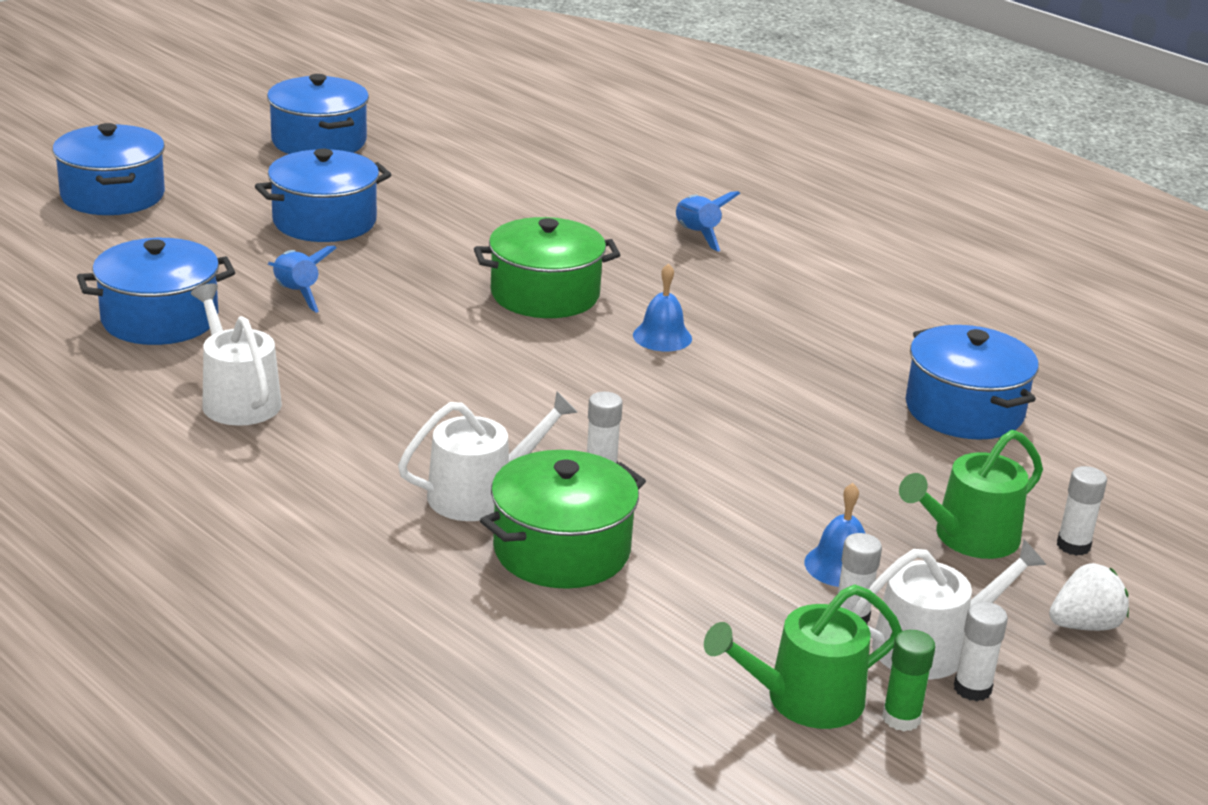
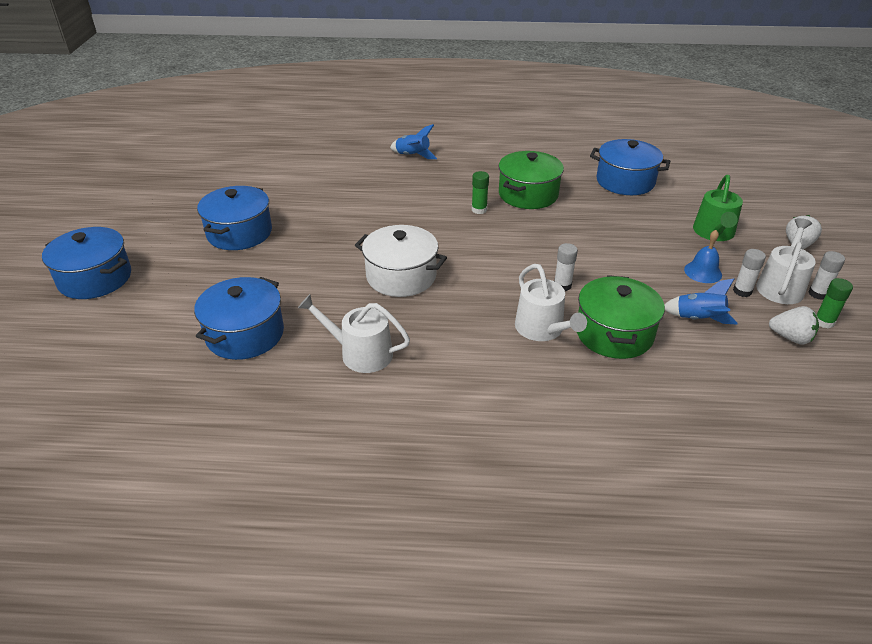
camera: 40 degrees left, 10 degrees up
blue pot [267,74,369,154] -> none
blue rocket [268,246,336,313] -> blue rocket moved to [664,278,738,325]
white watering can [398,391,578,521] -> white watering can turned 135 degrees clockwise [515,264,587,341]
green pot [474,217,620,318] -> green pot moved to [499,151,564,209]
blue bell [633,263,692,352] -> green glue stick [472,171,489,214]
green watering can [704,585,902,729] -> white strawberry [769,306,819,345]
white glue stick [1057,466,1107,556] -> none
none -> white pot [355,225,447,297]

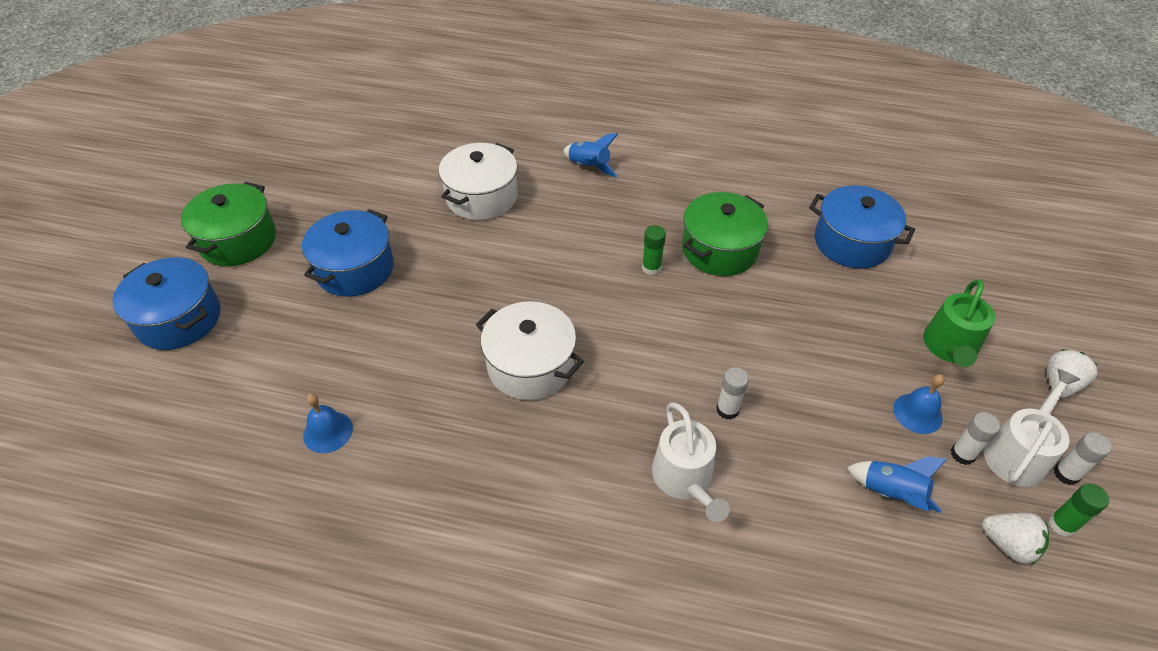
camera: 10 degrees right, 10 degrees up
blue pot [194,277,284,360] -> blue bell [303,393,353,453]
white watering can [298,294,410,373] -> none
green pot [577,275,665,359] -> green pot moved to [181,182,276,266]
none -> white pot [439,143,518,220]

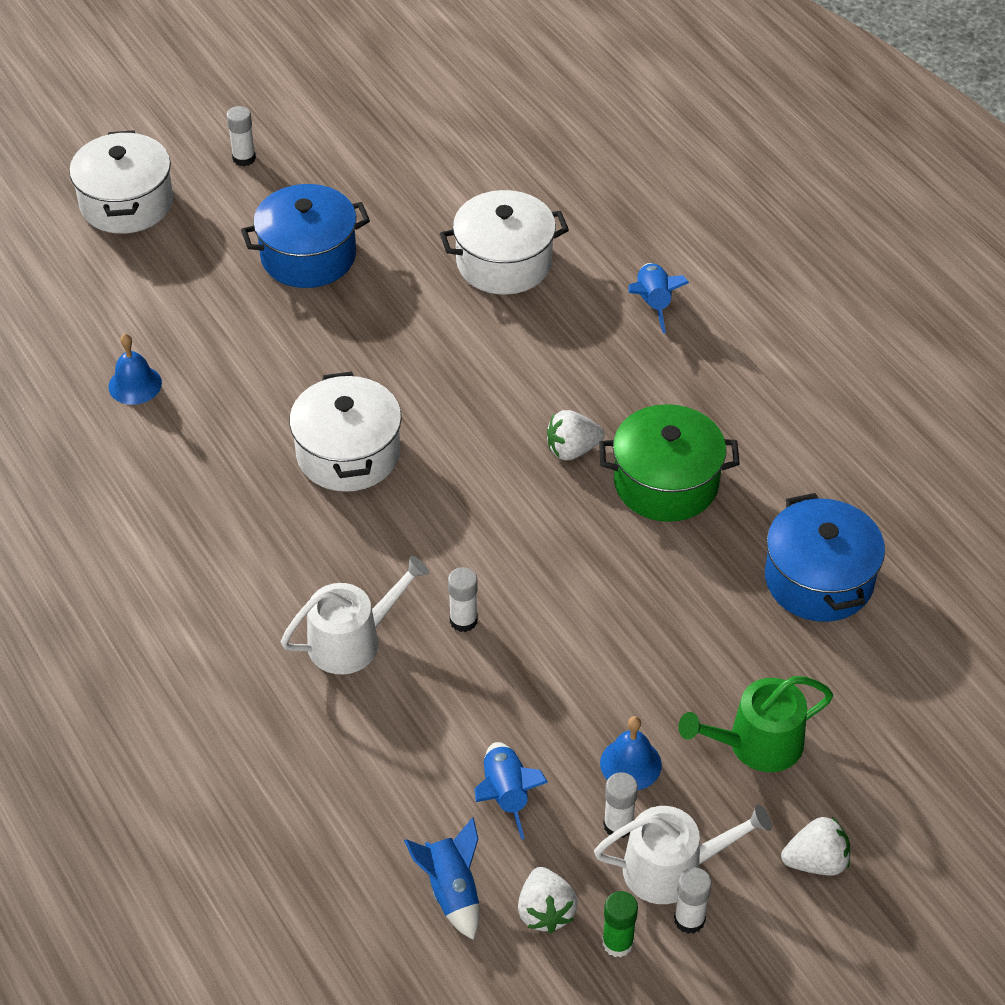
camera: 45 degrees right, 0 degrees up
blue pot [113,257,221,350] -> white pot [69,130,173,234]
green pot [181,182,276,266] -> white glue stick [226,106,256,166]
green glue stick [642,225,666,275] -> white strawberry [547,410,605,460]
white watering can [652,402,730,522] -> white watering can turned 150 degrees counterclockwise [281,556,429,674]
none -> blue rocket [404,817,479,940]

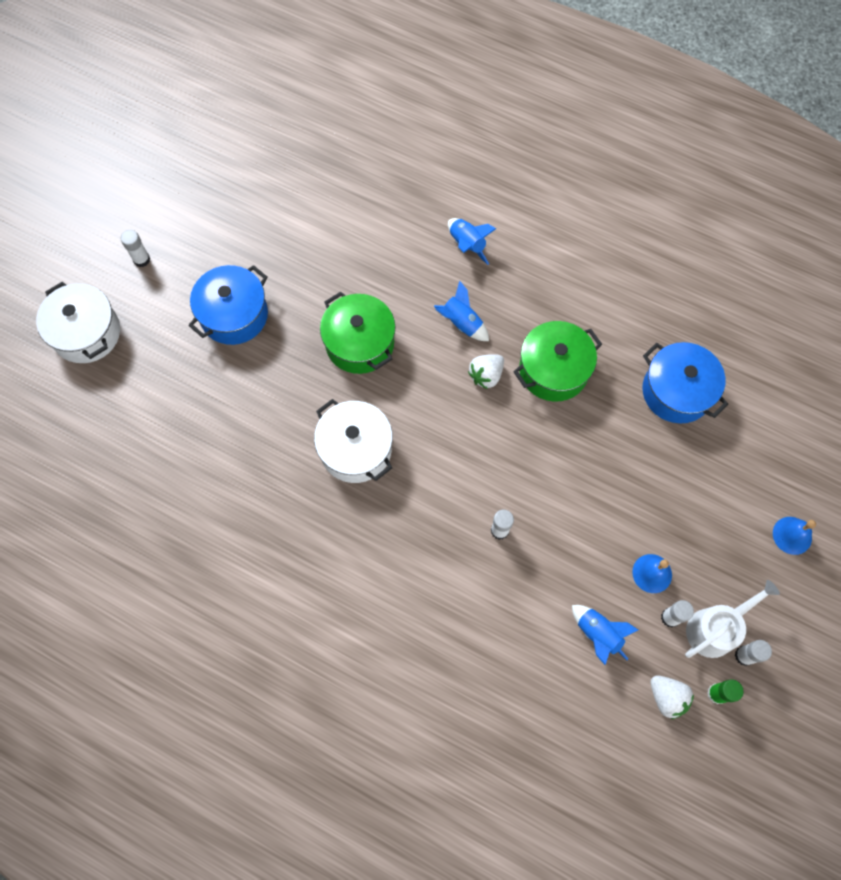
camera: 30 degrees left, 20 degrees up
blue bell [108,334,162,405] -> blue bell moved to [773,517,816,555]
white watering can [281,556,429,674] -> none
blue rocket [404,817,479,940] -> blue rocket moved to [434,281,489,341]
white pot [440,190,569,295] -> none
green watering can [678,676,833,772] -> none
white strawberry [781,817,850,876] -> none
none -> green pot [320,292,396,374]

